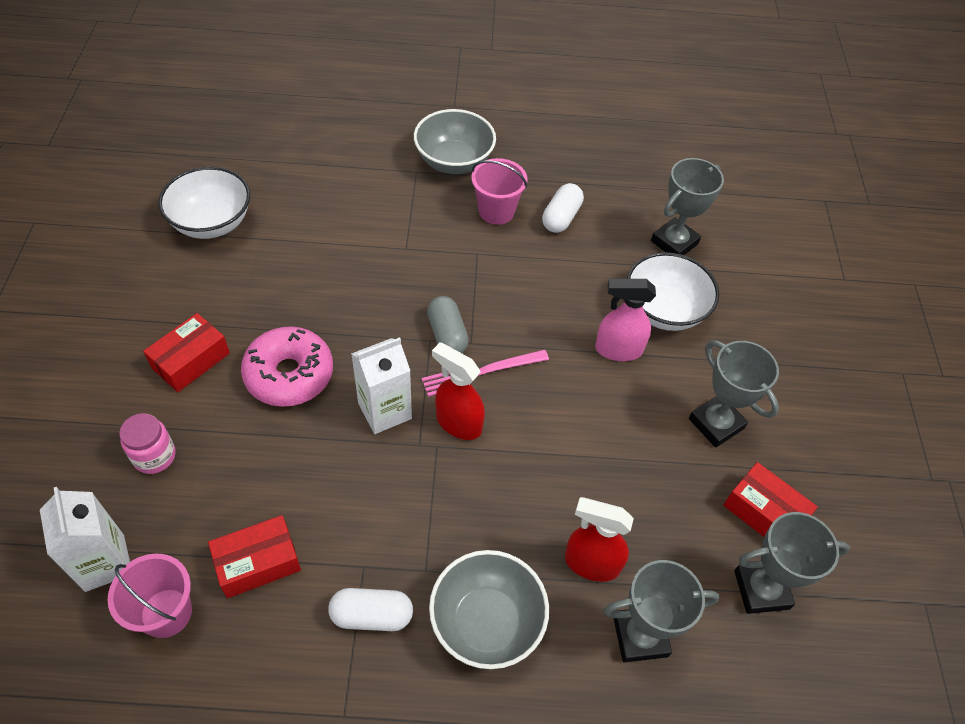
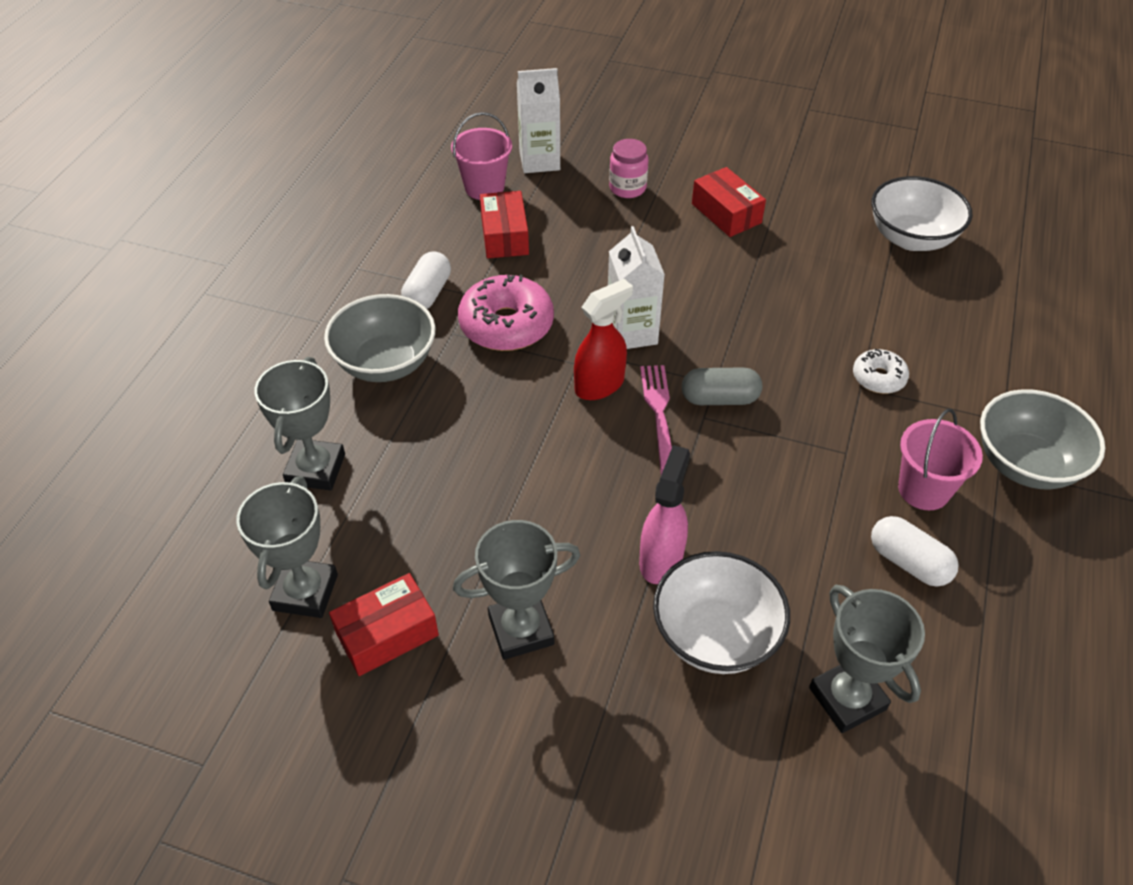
camera: 110 degrees right, 5 degrees down
pink donut [241,326,333,407] -> pink donut moved to [458,275,554,351]
red spray bottle [565,497,634,582] -> none
none -> white donut [853,349,909,394]

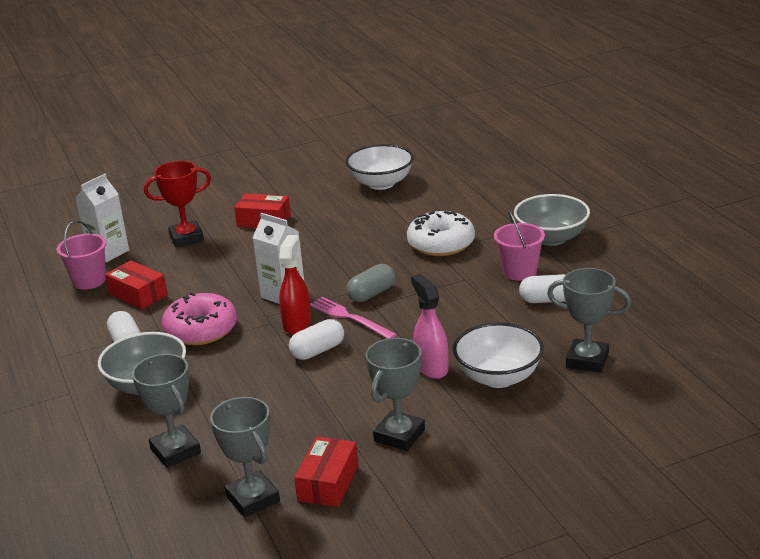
camera: 40 degrees left, 20 degrees down
pink jar [609,139,648,198] -> red trophy [144,161,211,247]
white donut [853,349,909,394] -> white donut [407,211,475,256], size x1.83
none -> white capsule [289,319,344,360]

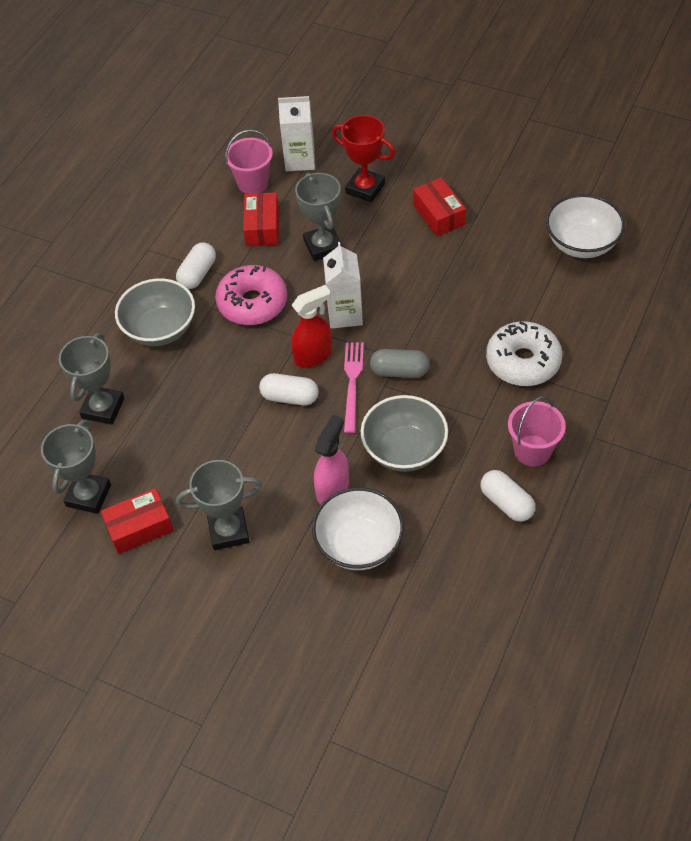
camera: 50 degrees right, 25 degrees up
grey bowl [514,194,590,246] -> grey bowl moved to [361,395,448,472]
grey trophy [547,268,631,373] -> grey trophy moved to [295,172,342,261]

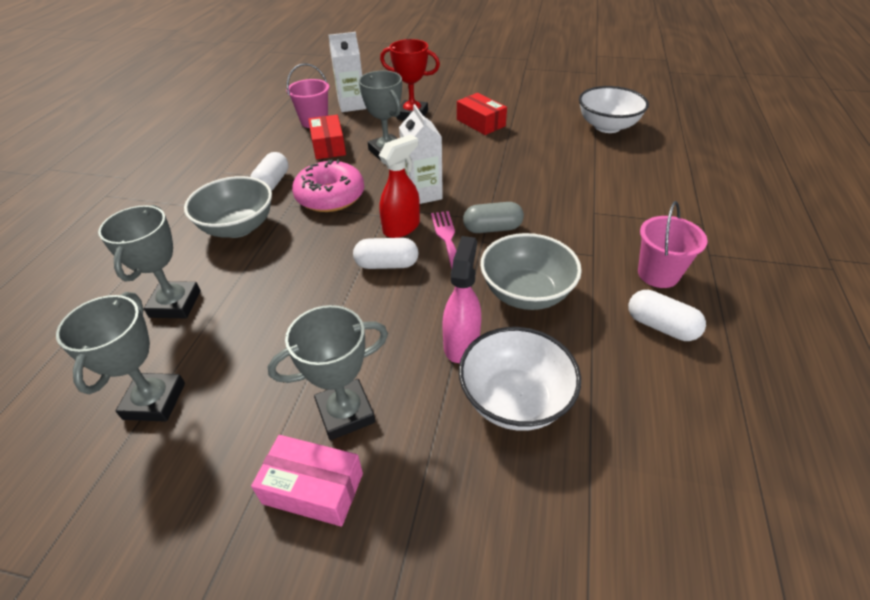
camera: 15 degrees left, 10 degrees down
red box [101,488,174,554] -> none
white donut [486,321,562,386] -> none
none -> pink box [251,435,363,527]

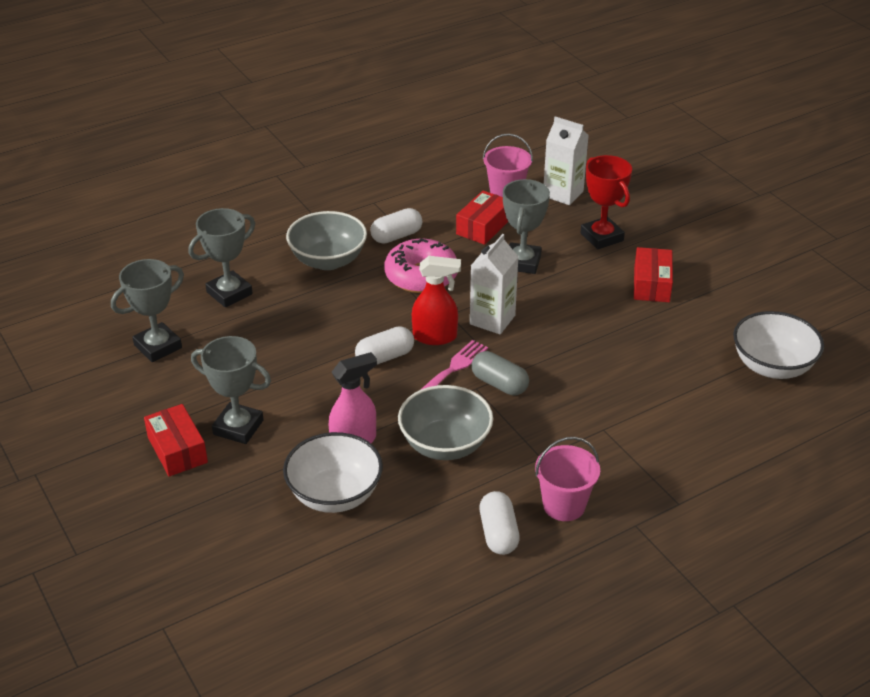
camera: 45 degrees right, 5 degrees down
pink box [251,435,363,527] -> red box [144,404,208,477]
white capsule [353,238,419,269] -> white capsule turned 75 degrees counterclockwise [355,326,414,365]

